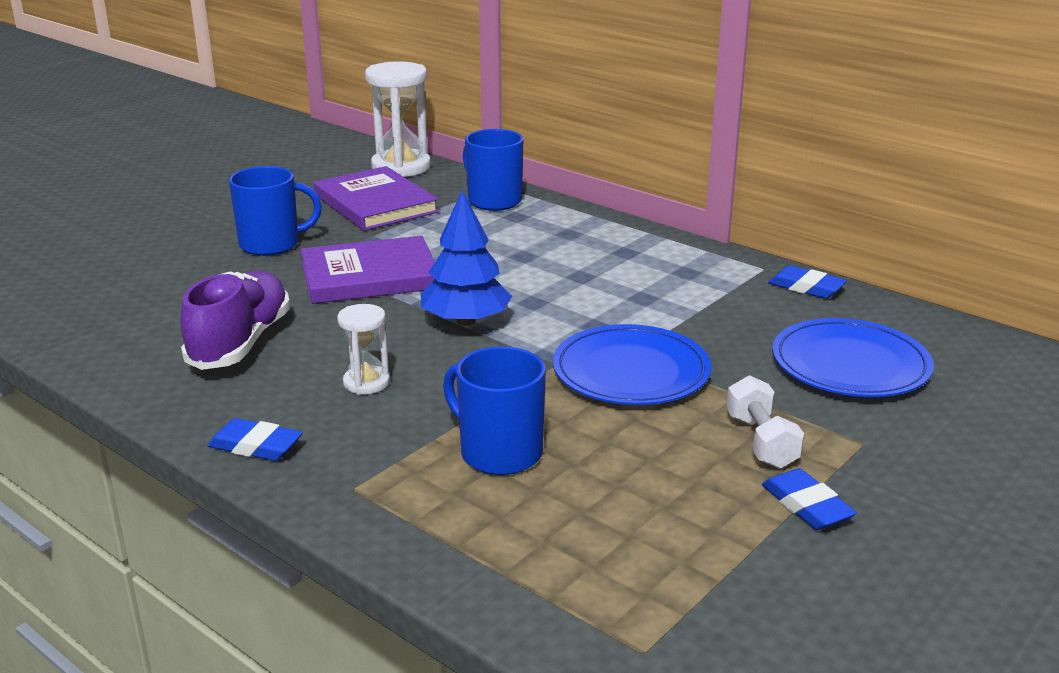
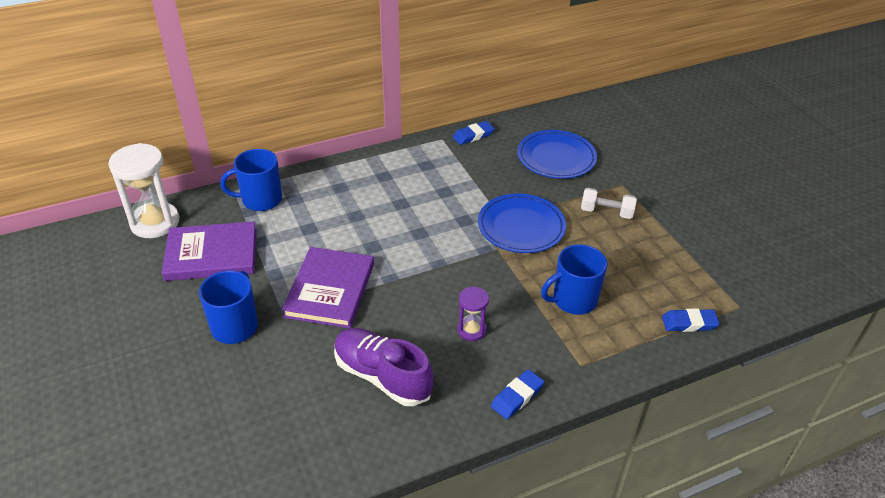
camera: 65 degrees left, 15 degrees up
white hourglass [337,304,390,394] -> purple hourglass [458,287,489,341]
blue tree [421,190,512,326] -> none
blue eraser [762,468,857,530] -> blue eraser moved to [662,309,720,332]

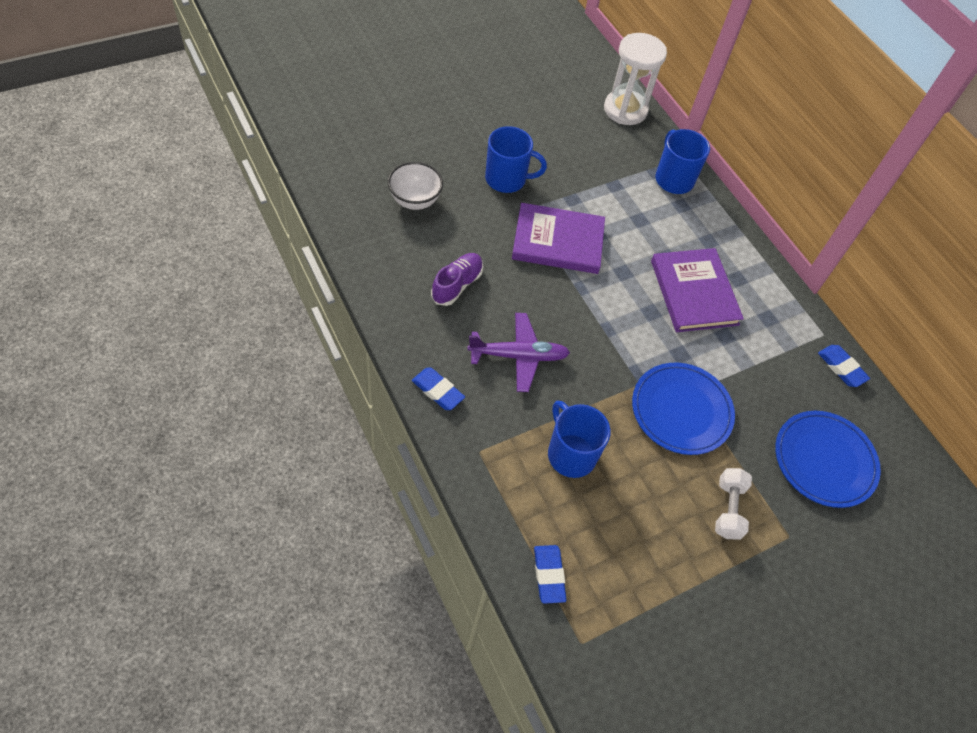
camera: 80 degrees right, 15 degrees up
purple book [162,221,257,281] -> purple book moved to [651,248,744,332]
purple shoe [334,328,433,406] -> purple shoe [431,253,483,306], size x0.67
purple hourglass [458,287,489,341] -> purple plane [468,313,570,392]
none -> white bowl [388,162,443,210]

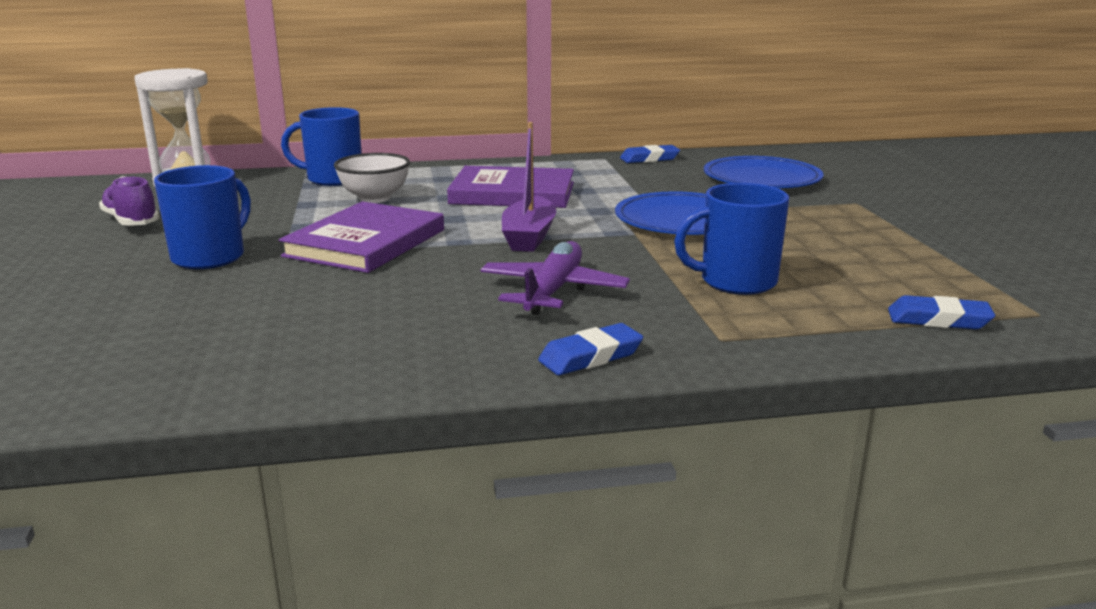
camera: 65 degrees left, 35 degrees down
white bowl [388,162,443,210] -> white bowl moved to [334,153,410,203]
purple shoe [431,253,483,306] -> purple shoe moved to [99,176,159,226]
white dumbbell [715,468,752,540] -> none
none -> purple boat [502,122,556,252]

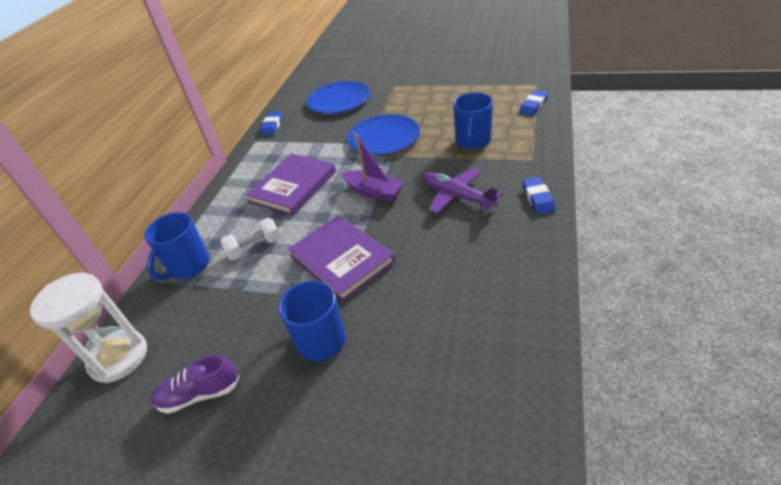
camera: 60 degrees left, 20 degrees up
white bowl [334,153,410,203] -> white dumbbell [220,218,280,260]

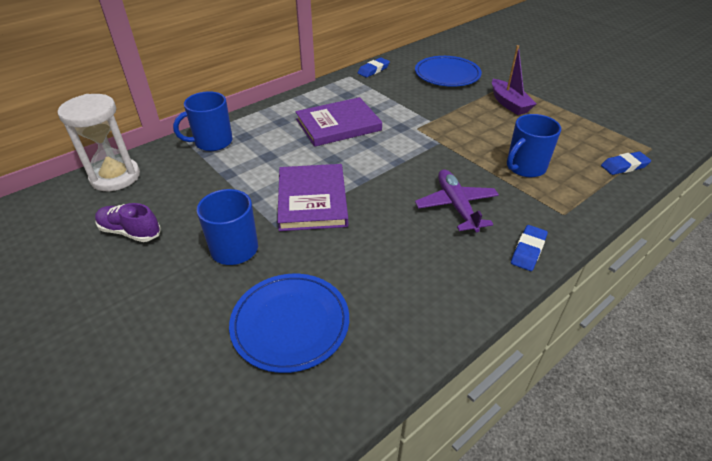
camera: 30 degrees right, 0 degrees up
white dumbbell [220,218,280,260] -> none
purple boat [341,134,405,202] -> purple boat moved to [492,45,536,115]
blue plate [347,114,420,155] -> blue plate moved to [229,274,349,373]

